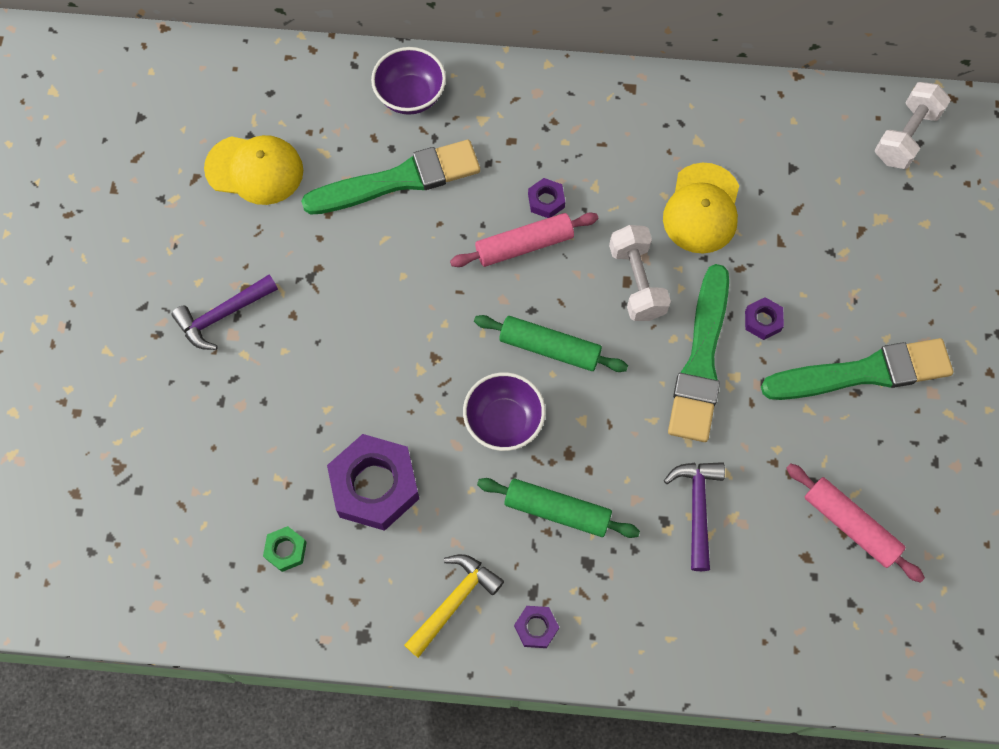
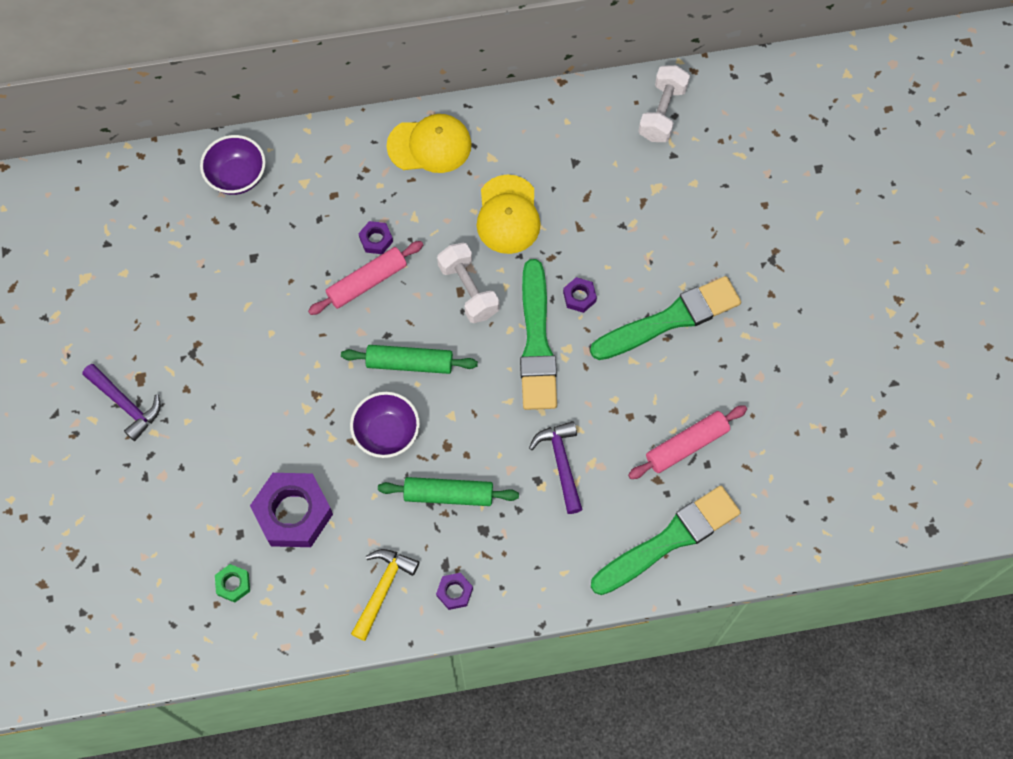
camera: 15 degrees left, 0 degrees up
purple hammer [171,275,278,350] -> purple hammer turned 90 degrees counterclockwise [82,364,161,441]
yellow cap [204,135,303,205] -> yellow cap moved to [387,114,472,173]
green brush [301,140,480,215] -> green brush moved to [591,486,741,595]
pink rolling pin [786,463,925,583] -> pink rolling pin turned 60 degrees counterclockwise [628,405,747,479]

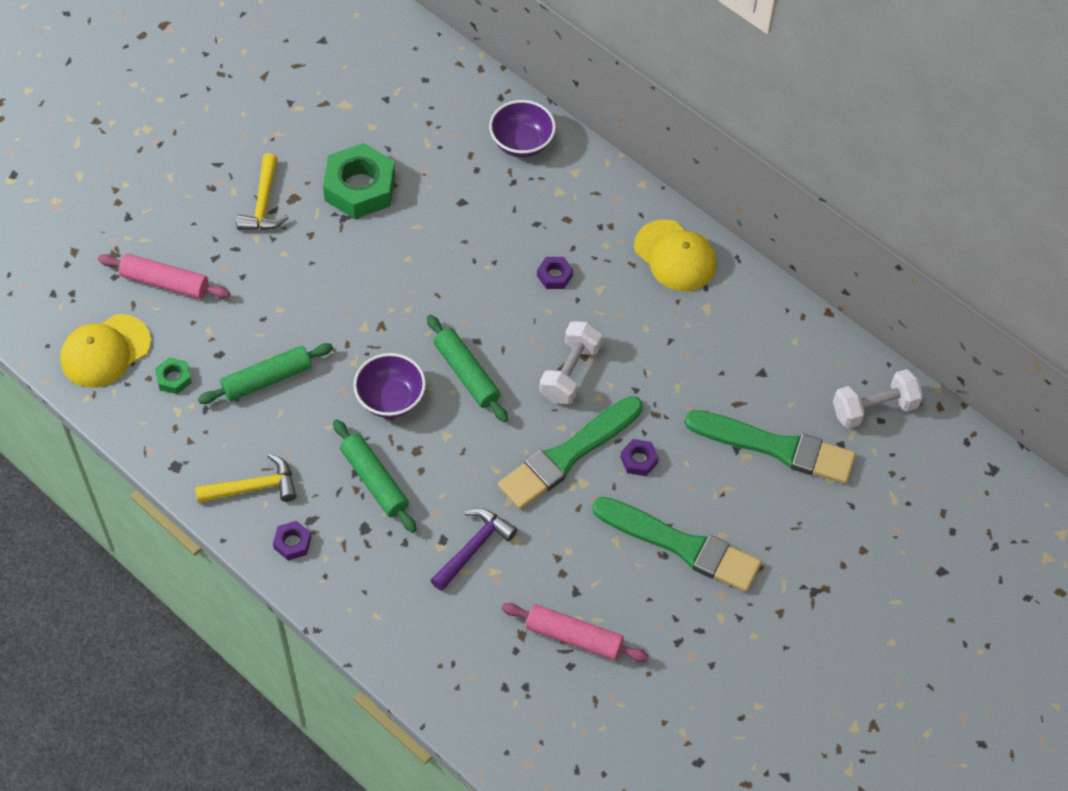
camera: 50 degrees right, 10 degrees down
purple hammer [82,364,161,441] -> yellow hammer [237,153,288,230]
purple nut [250,473,333,547] -> green rolling pin [198,343,333,404]
pink rolling pin [308,241,423,315] -> pink rolling pin moved to [98,254,230,299]
yellow cap [477,175,541,254] -> yellow cap moved to [60,314,151,388]
green brush [591,486,741,595] -> green brush moved to [684,410,856,484]
none -> green nut [323,143,395,219]

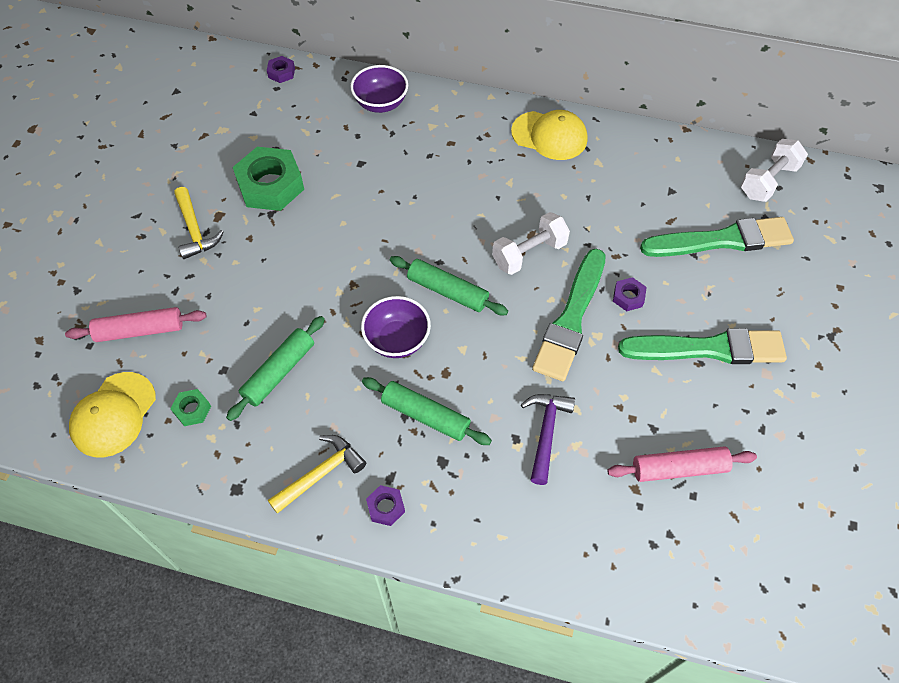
camera: 25 degrees left, 0 degrees up
purple nut [537,257,573,289] -> purple nut moved to [267,56,295,83]
white dumbbell [539,321,602,404] -> white dumbbell turned 60 degrees clockwise [492,212,570,275]

